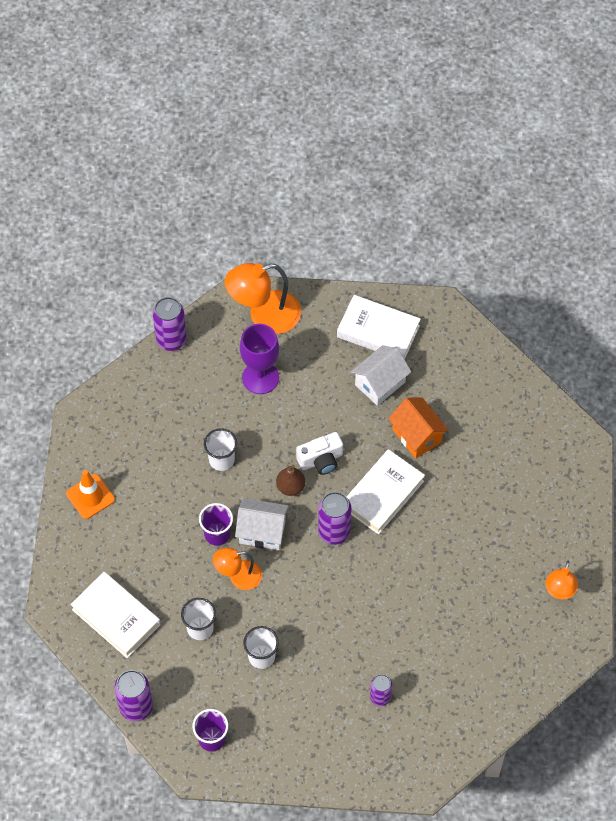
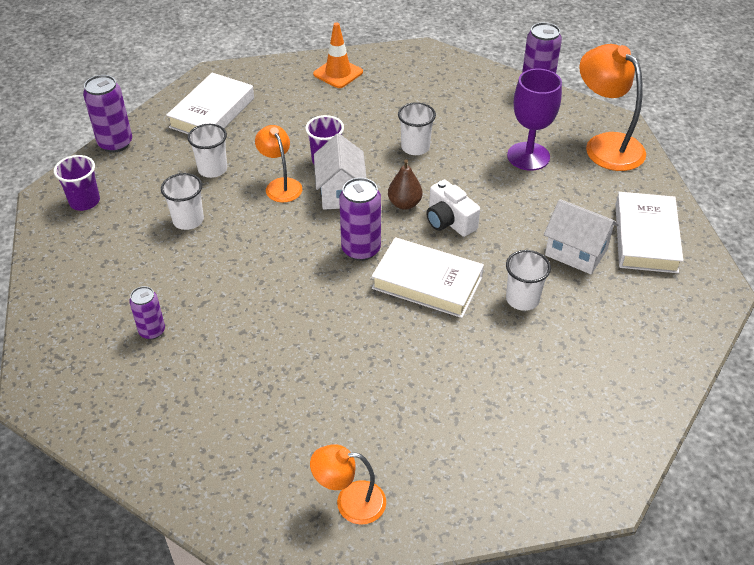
camera: 75 degrees right, 15 degrees down
orange house [388,397,449,459] -> white cup [506,250,551,311]

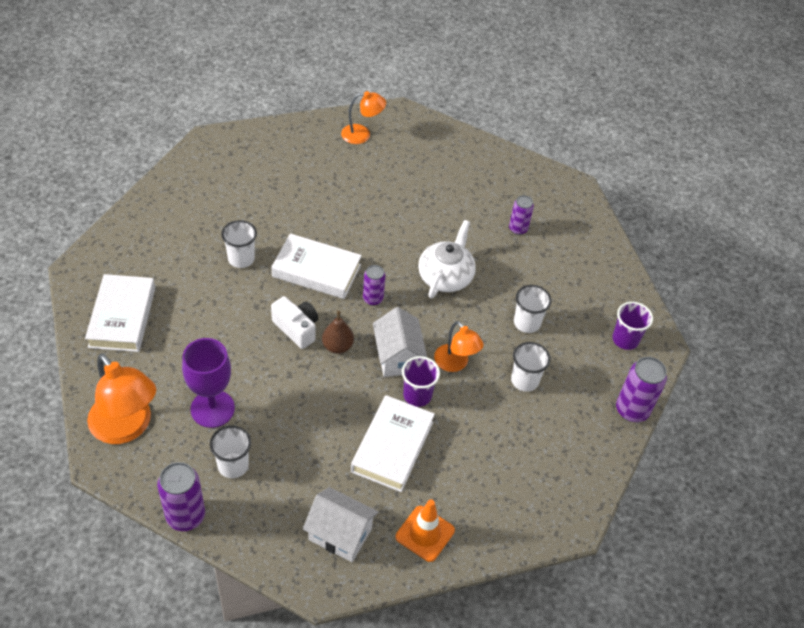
camera: 170 degrees right, 5 degrees up
white book [166,73,254,134] -> white book moved to [351,395,435,492]
purple can [339,178,381,261] -> purple can [363,265,386,306], size x0.63
white cup [398,102,436,155] -> white cup moved to [210,425,251,478]
white house [544,199,619,274] -> white house moved to [303,487,379,562]
none -> white teapot [418,220,476,298]

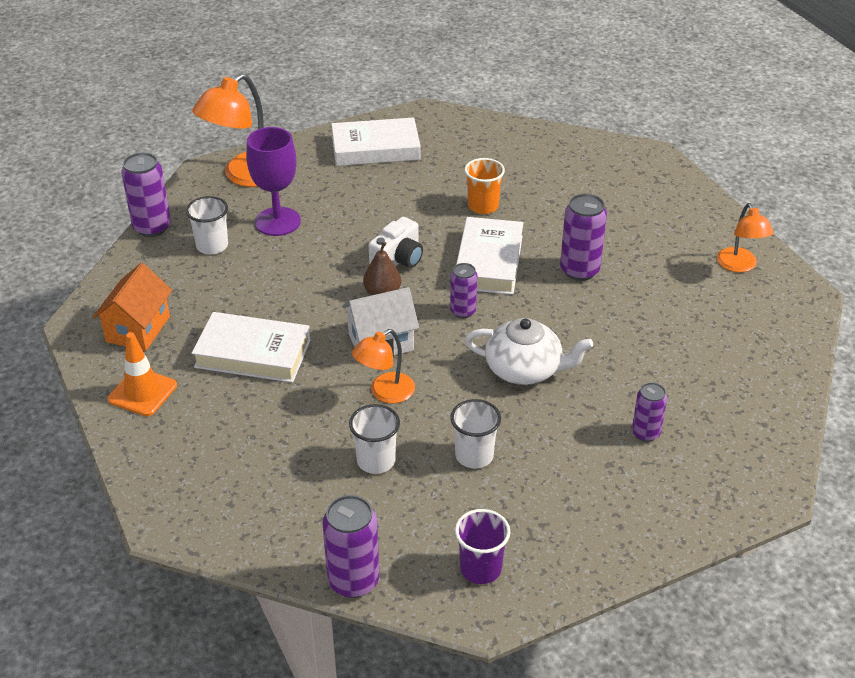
camera: 85 degrees right, 10 degrees down
white cup [221,220,257,268] -> orange cup [464,158,505,214]
white house [303,487,379,562] -> orange house [92,263,172,351]
purple cup [402,356,440,407] -> none
none -> purple can [560,194,607,281]

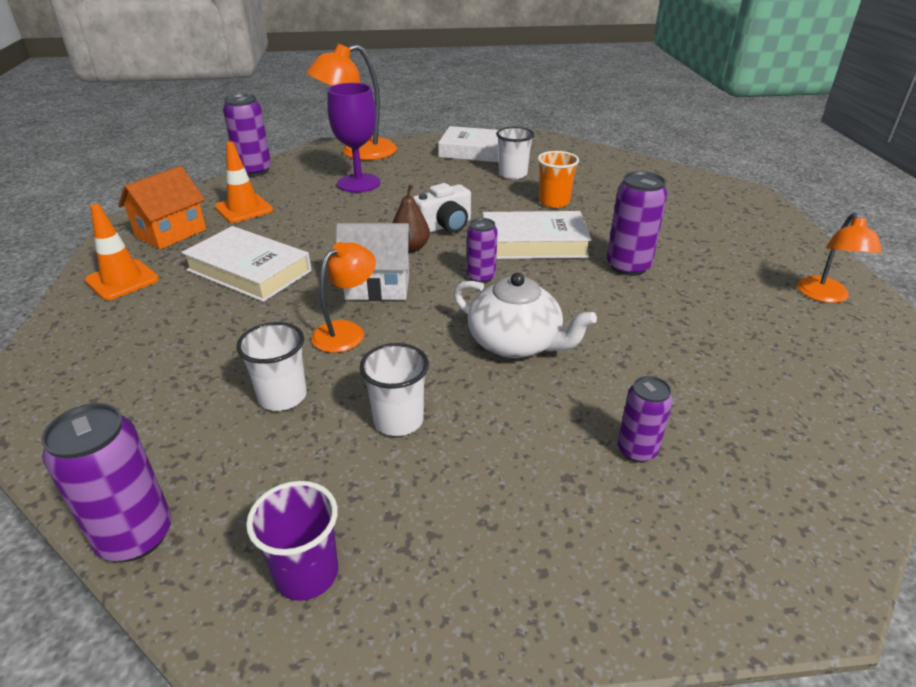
camera: 20 degrees right, 5 degrees down
white cup [186,196,228,254] -> white cup moved to [496,127,534,179]
orange lamp [352,329,415,404] -> orange lamp turned 150 degrees clockwise [311,242,376,353]
white book [456,217,523,295] -> white book turned 60 degrees clockwise [483,211,592,259]
none -> orange traffic cone [215,142,273,223]

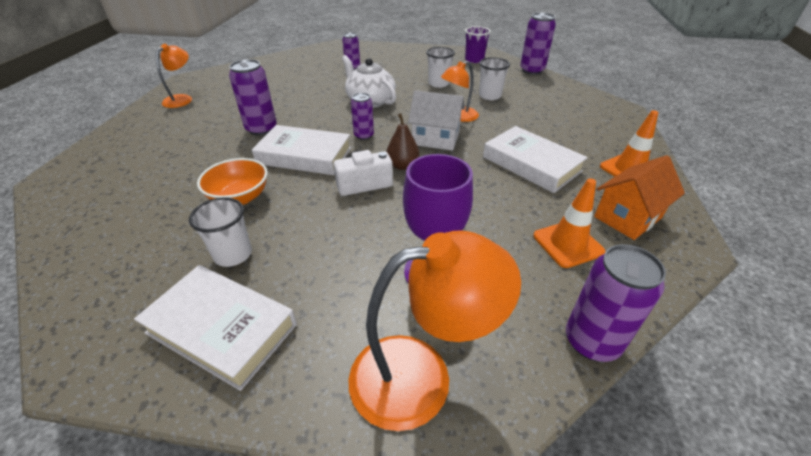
camera: 165 degrees left, 5 degrees up
orange cup [538,151,579,208] -> orange bowl [197,158,268,205]

